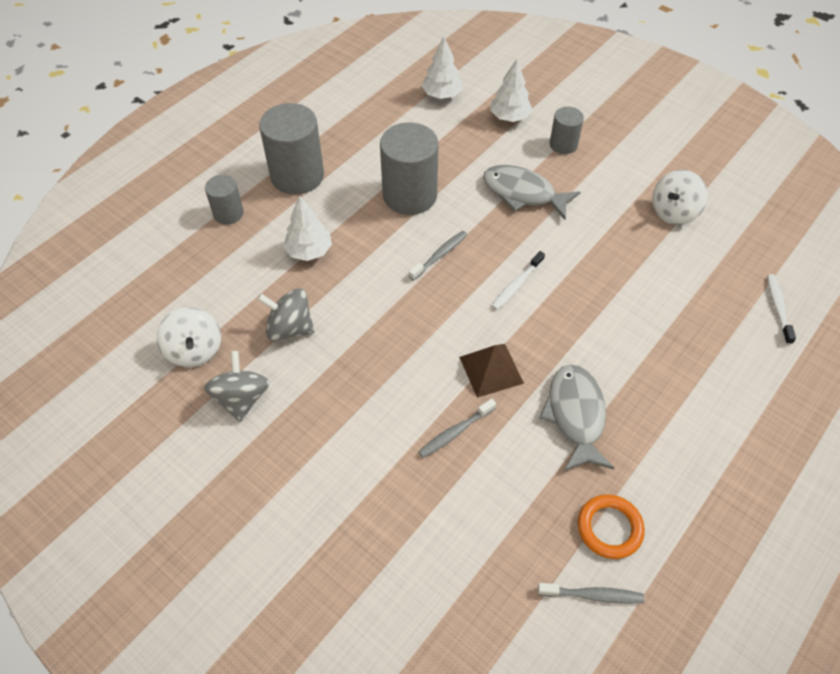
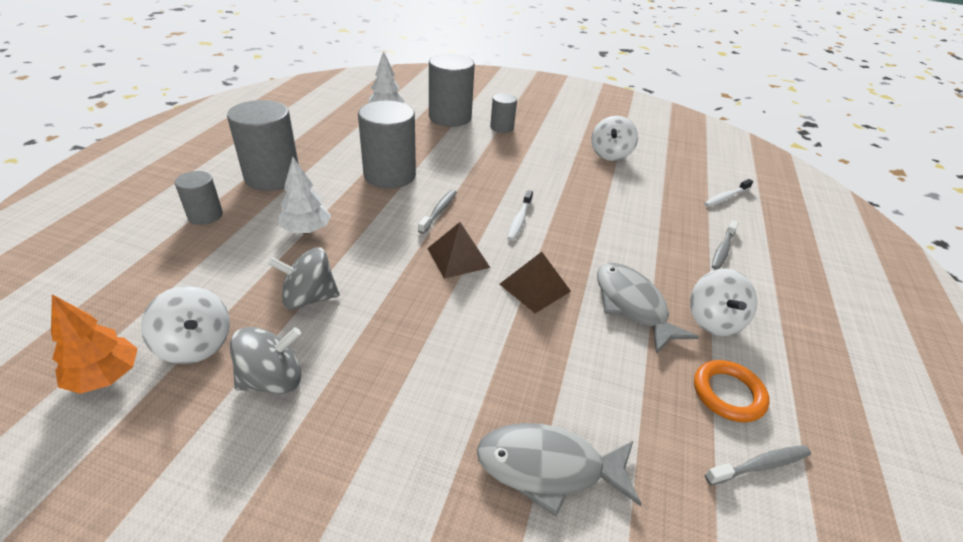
camera: 25 degrees left, 15 degrees down
grey spinning top [204,351,270,422] -> grey spinning top turned 90 degrees clockwise [230,327,301,394]
grey toothbrush [418,398,496,458] -> grey toothbrush moved to [712,220,738,270]
grey fish [483,165,580,220] -> grey fish moved to [477,423,642,517]
white tree [490,59,533,122] -> grey cylinder [429,54,475,127]
white toothbrush [767,274,796,345] -> white toothbrush turned 105 degrees counterclockwise [704,179,753,207]
none -> orange tree [51,294,138,394]
none -> brown pyramid [427,222,490,279]
none -> white spinning top [690,269,757,336]

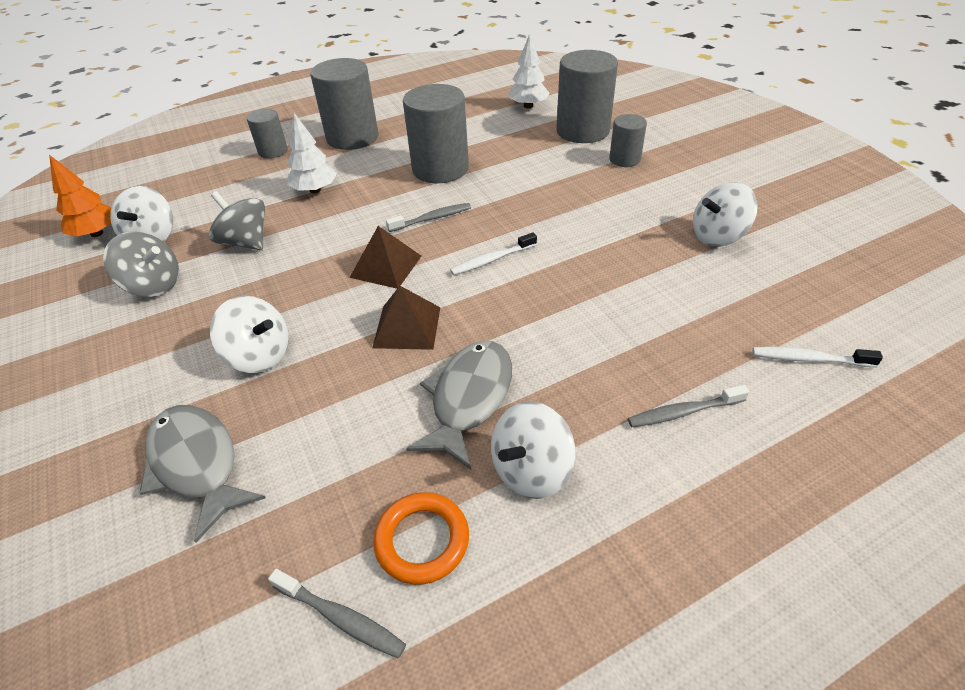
camera: 50 degrees right, 5 degrees up
none -> white spinning top [210,296,289,373]

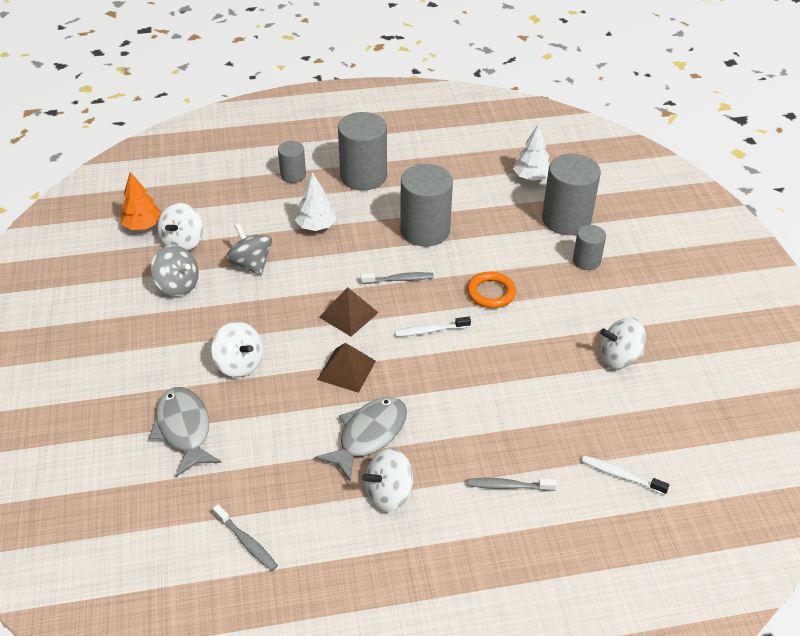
camera: 15 degrees right, 0 degrees up
orange ring [373,492,469,585] -> orange ring moved to [467,271,516,308]

